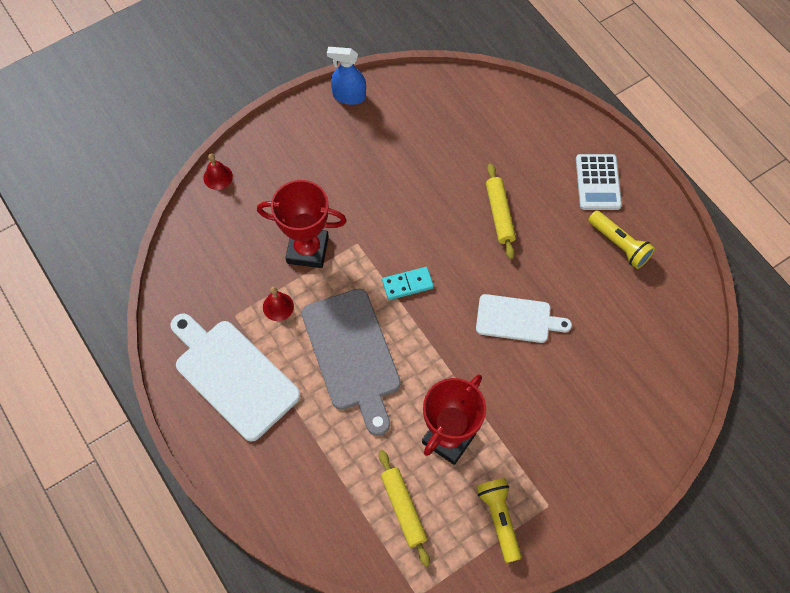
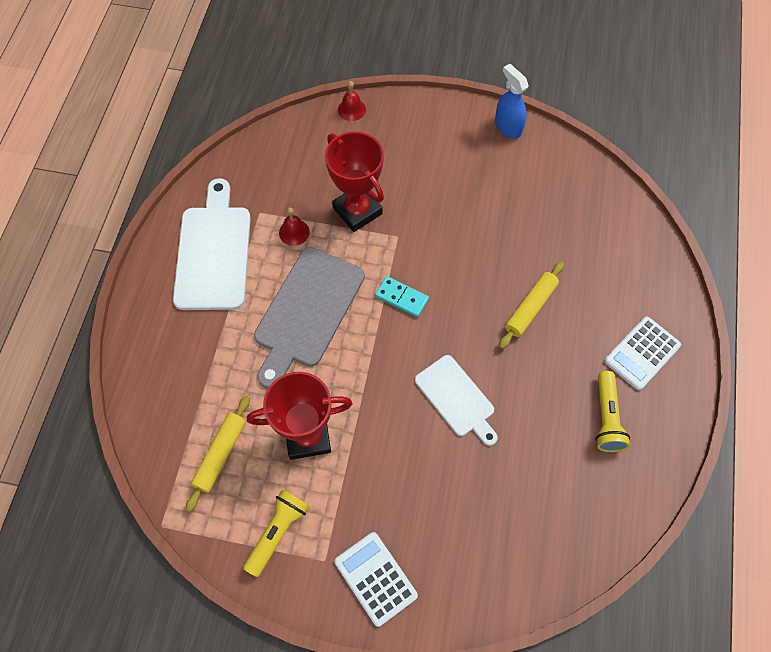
camera: 45 degrees right, 0 degrees up
none -> white calculator [334,532,418,627]

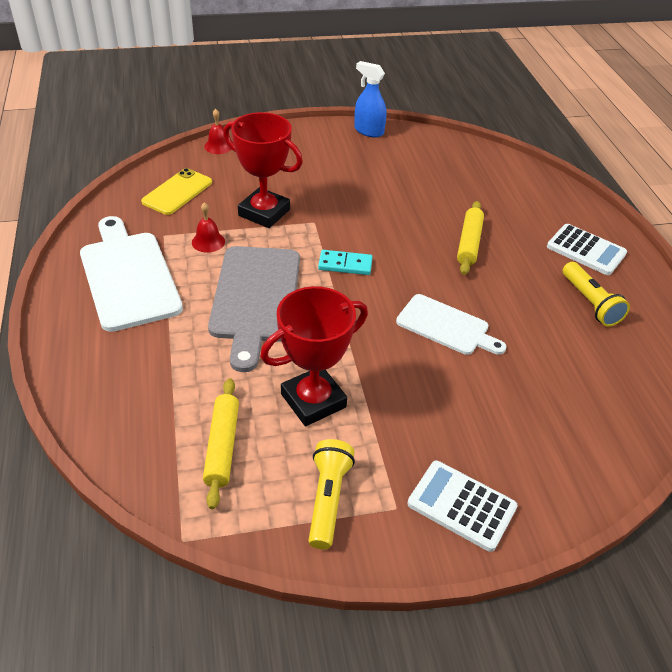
camera: 25 degrees left, 20 degrees down
white calculator [604,317,681,390] -> white calculator turned 75 degrees counterclockwise [547,224,627,275]
none -> yellow phone [141,168,212,215]

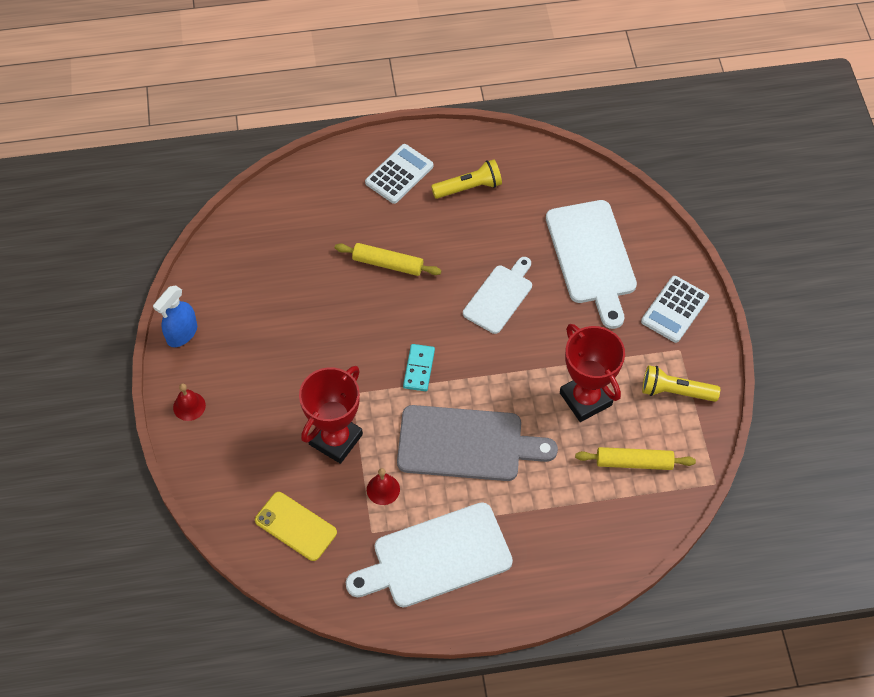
camera: 85 degrees left, 15 degrees up
red bell [204,109,232,154] -> red bell moved to [173,383,206,421]
none -> white cutting board [546,200,637,329]

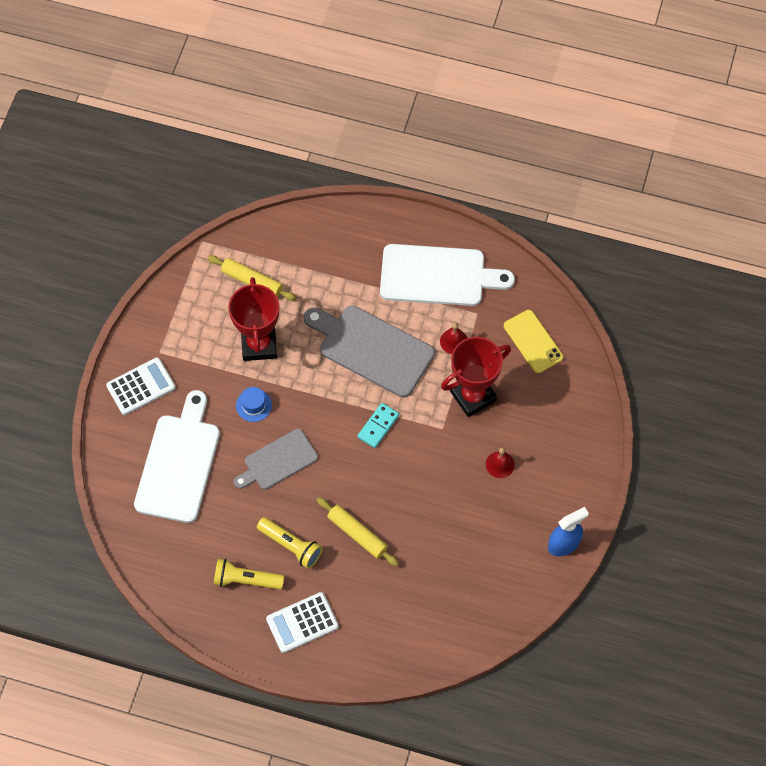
camera: 155 degrees left, 5 degrees up
red bell [173,383,206,421] -> red bell moved to [486,447,515,478]
white cutting board [463,257,532,334] -> grey cutting board [234,429,318,490]
yellow flashlight [642,365,720,402] -> yellow flashlight moved to [257,517,322,569]
none -> blue hat [236,387,272,422]

